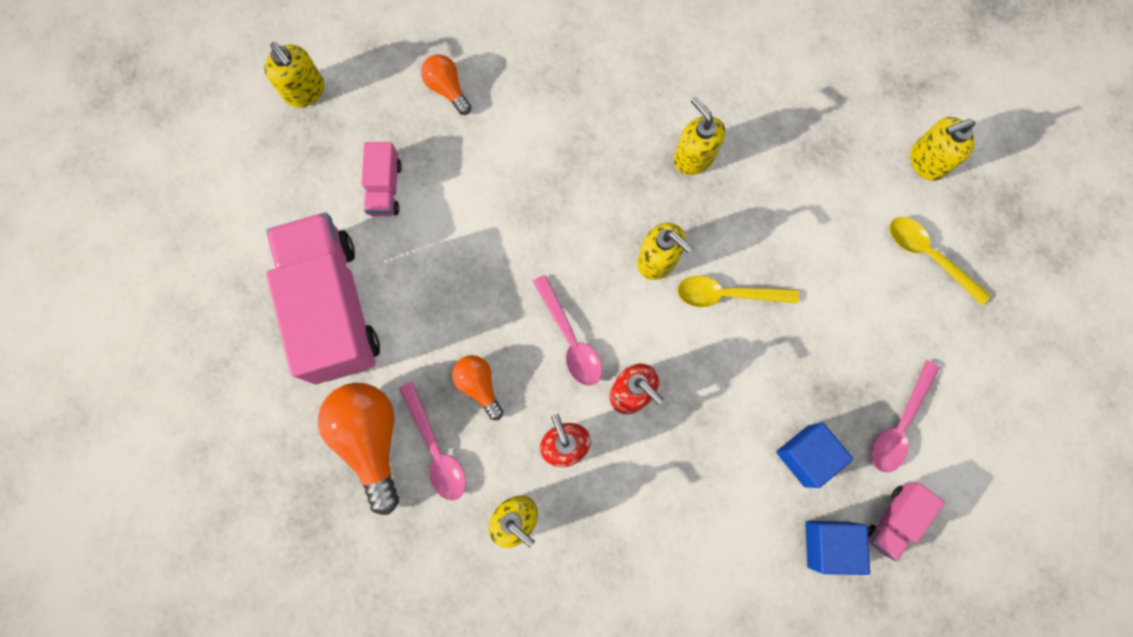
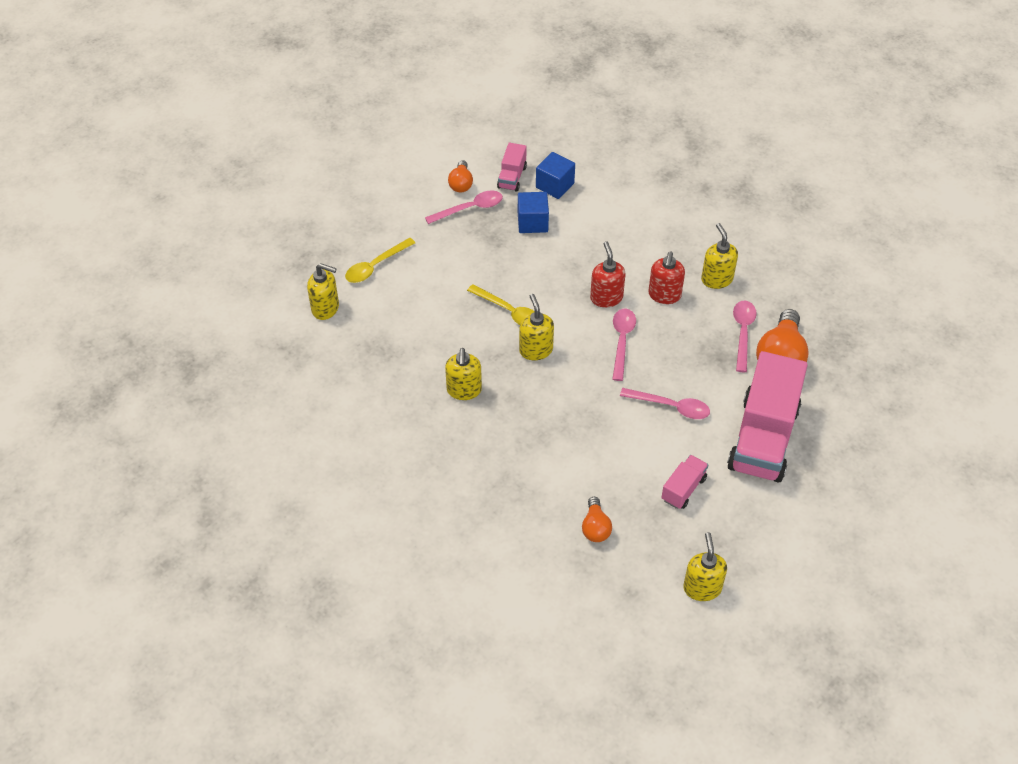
camera: 145 degrees left, 25 degrees down
orange light bulb [452,355,503,420] -> orange light bulb moved to [448,160,473,193]
pink truck [868,483,945,561] -> pink truck turned 120 degrees clockwise [497,143,527,192]
yellow spoon [890,217,991,305] -> yellow spoon turned 60 degrees clockwise [345,238,415,283]
none -> pink spoon [620,388,710,419]

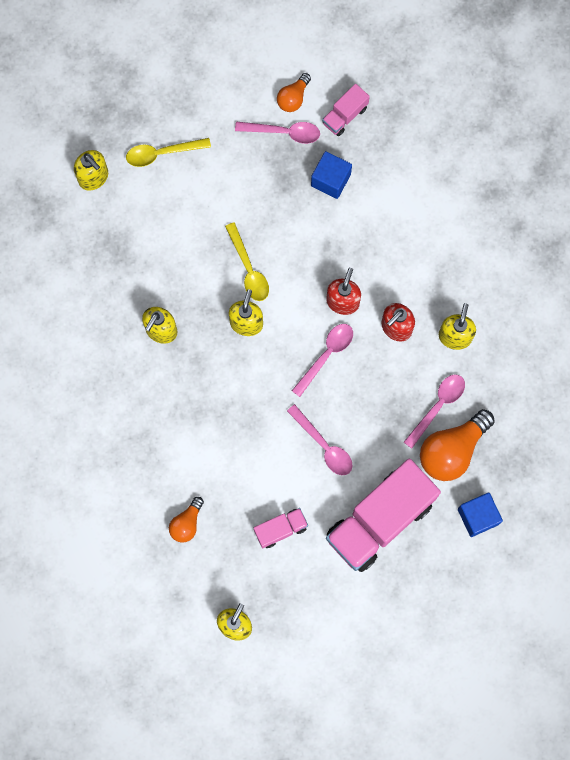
camera: 30 degrees right, 25 degrees up
blue cube [536,152,575,199] -> blue cube moved to [458,493,503,537]

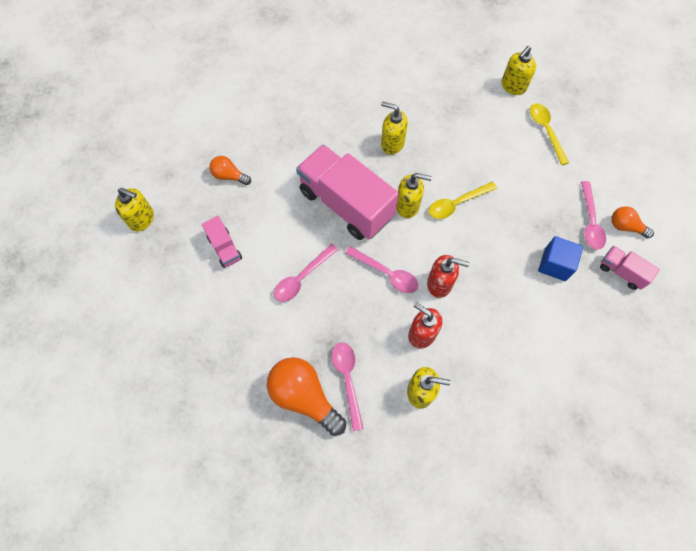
camera: 85 degrees right, 10 degrees down
pink truck [326,459,441,572] -> pink truck moved to [296,144,399,240]
pink spoon [404,375,465,449] -> pink spoon turned 135 degrees counterclockwise [332,342,364,431]
blue cube [458,493,503,537] -> none

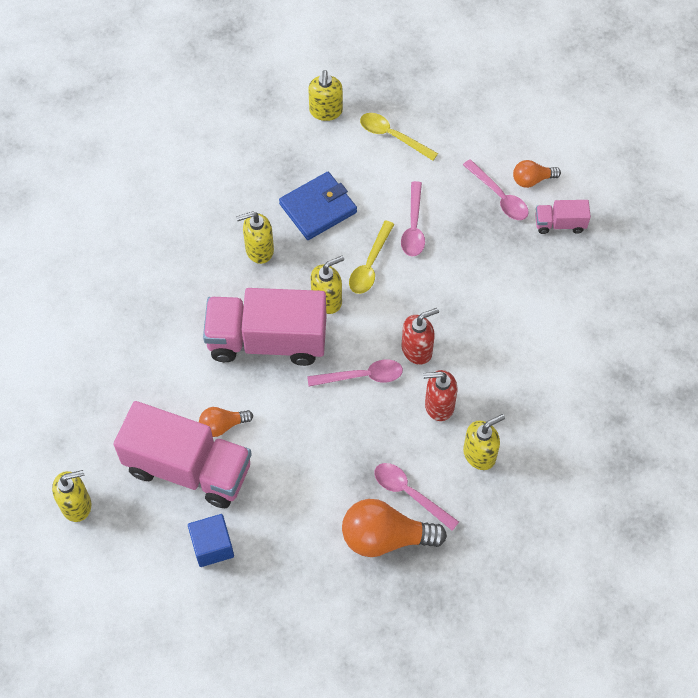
camera: 40 degrees left, 5 degrees down
pink truck [202,216,242,268] -> pink truck [113,401,252,508], size x2.20
orange light bulb [210,156,251,185] -> orange light bulb moved to [199,407,253,437]
pink spoon [274,244,338,302] -> pink spoon moved to [401,181,425,256]
blue cube [538,236,583,281] -> blue cube moved to [188,514,234,567]
none -> blue wallet [279,172,357,240]

